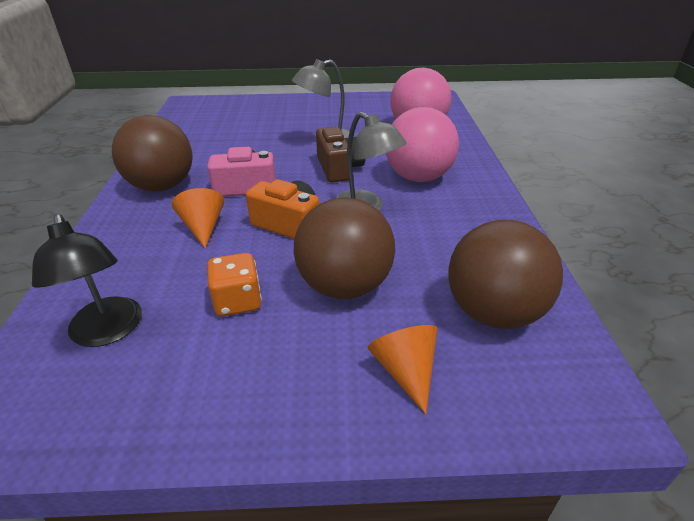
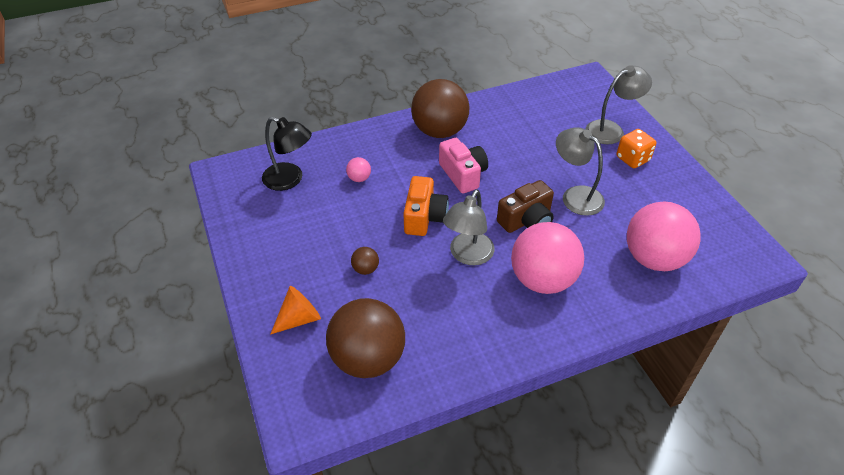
camera: 70 degrees right, 10 degrees up
black lamp [32,214,142,347] -> black lamp turned 105 degrees counterclockwise [262,117,312,191]
orange cone [172,188,224,249] -> none
orange dice [207,253,262,316] -> orange dice moved to [617,129,656,168]
brown ball [294,197,395,299] -> brown ball [351,247,379,275], size x0.40
none -> pink ball [346,157,371,182]
none -> grey lamp [586,65,652,144]

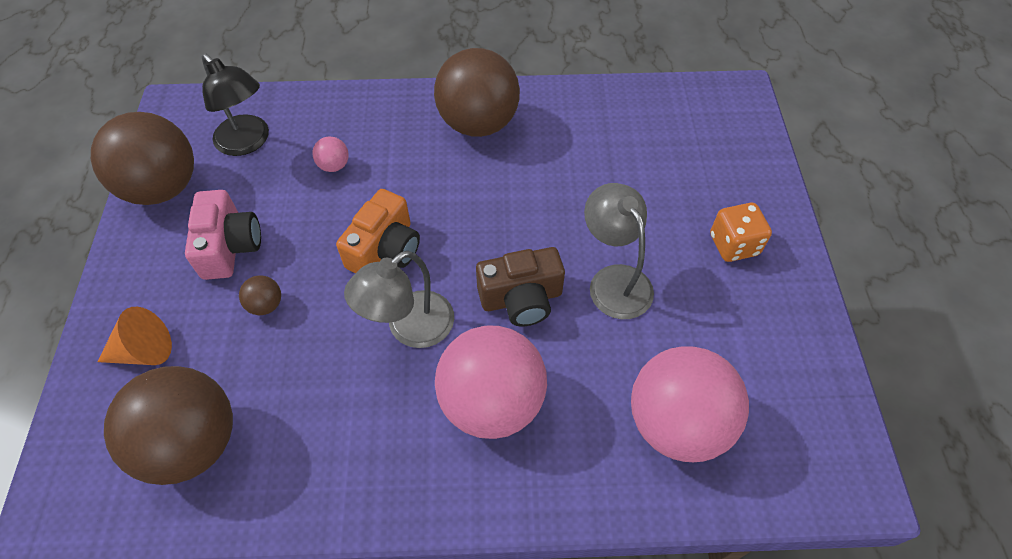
camera: 20 degrees right, 10 degrees up
pink camera [439,138,488,193] -> pink camera moved to [185,190,261,280]
grey lamp [586,65,652,144] -> none
none -> brown ball [91,112,194,205]

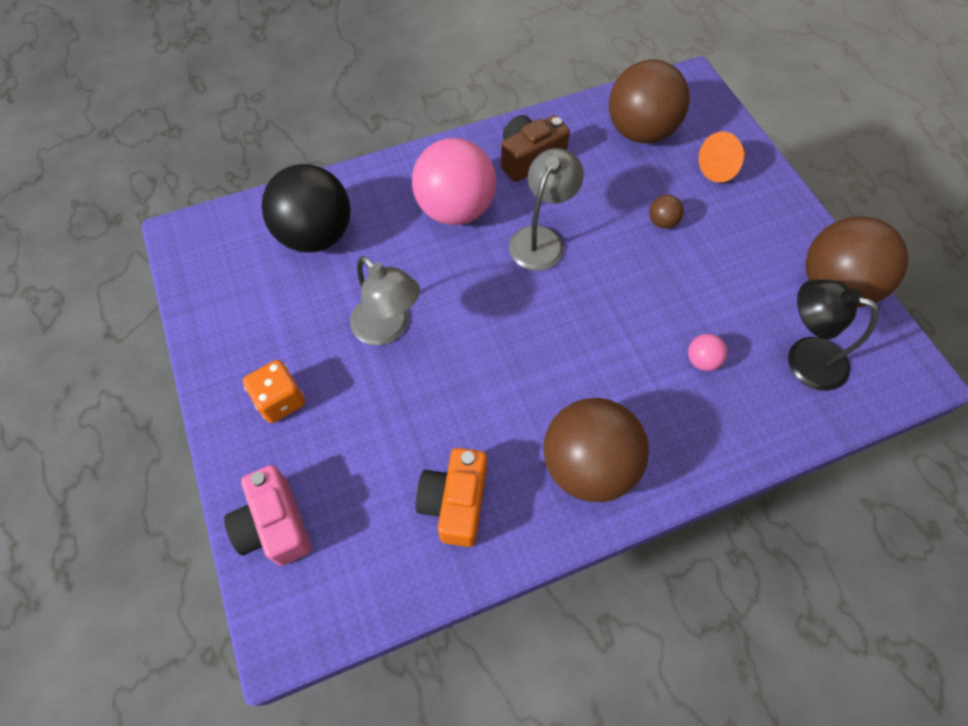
camera: 160 degrees right, 5 degrees up
pink camera [185,190,261,280] -> pink camera moved to [224,465,312,566]
orange camera [336,189,420,273] -> orange camera moved to [416,448,487,547]
brown camera [476,247,565,327] -> brown camera moved to [501,115,570,182]
pink ball [631,346,749,462] -> black ball [261,164,351,252]

